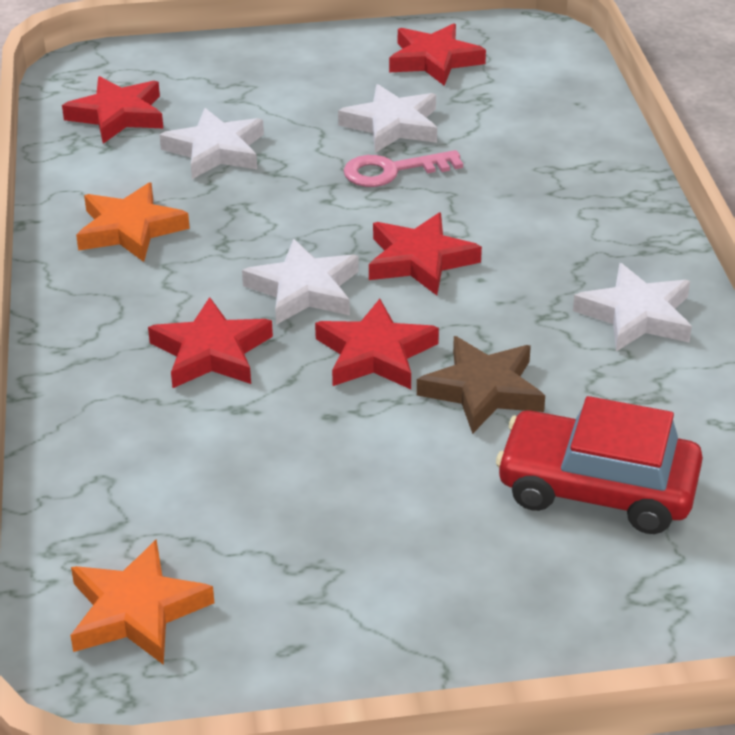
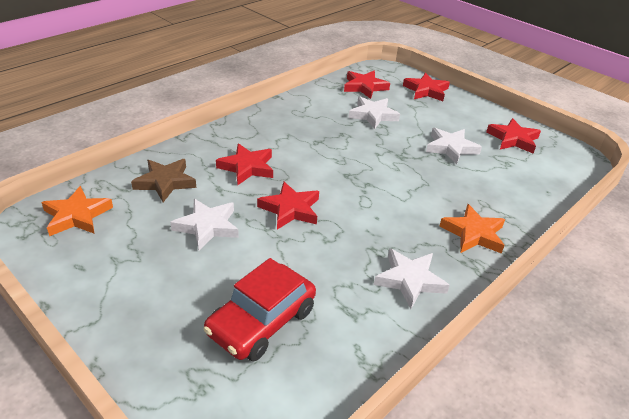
camera: 50 degrees right, 0 degrees up
orange star [76,182,190,262] -> orange star moved to [439,204,505,254]
white star [242,239,359,325] -> white star moved to [170,199,239,250]
pink key [343,150,463,187] -> none
red star [369,213,482,295] -> red star moved to [403,73,450,101]
brown star [417,336,545,434] -> brown star moved to [131,159,196,202]
red car [496,396,703,534] -> red car turned 120 degrees counterclockwise [203,258,316,361]

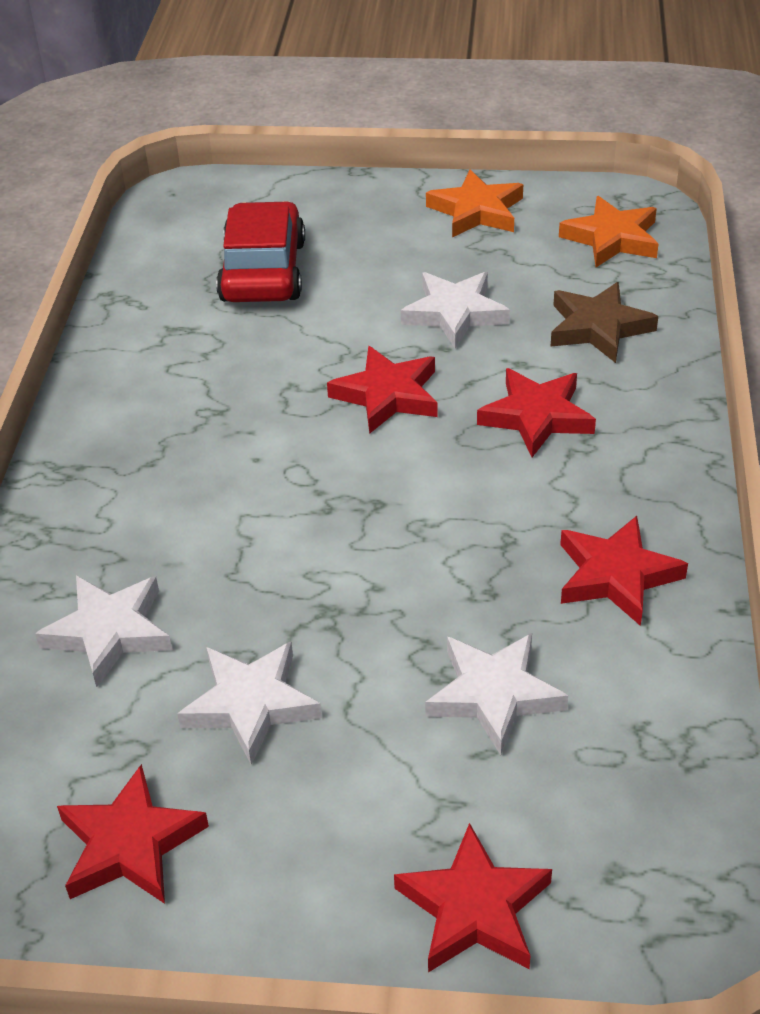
camera: 145 degrees right, 5 degrees up
red star [344,71,390,99] -> red star moved to [560,516,688,626]
white star [374,248,450,309] -> white star moved to [35,576,172,688]
orange star [439,204,505,254] -> orange star moved to [426,170,523,237]

